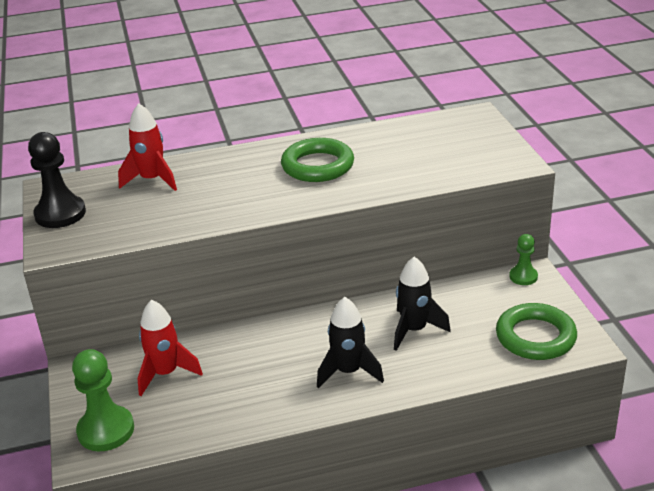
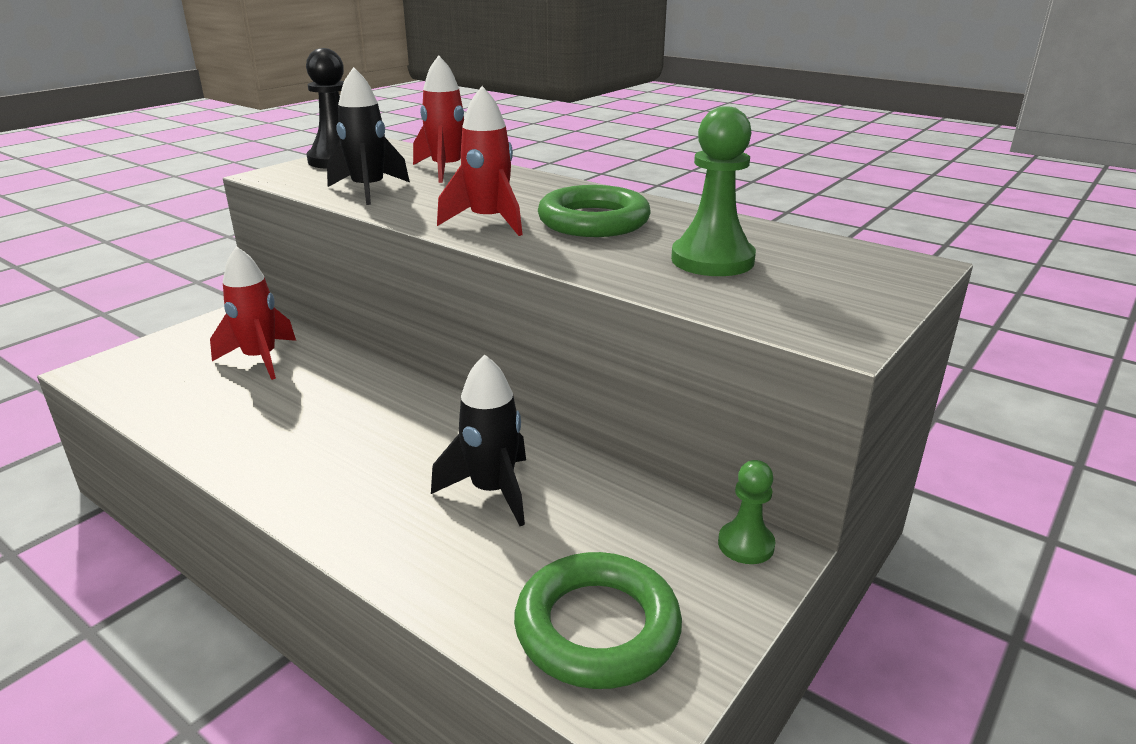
camera: 50 degrees right, 5 degrees down
green pawn [72,349,134,451] -> green pawn moved to [671,106,756,276]
black rocket [317,297,384,389] -> black rocket moved to [327,67,410,205]
none -> red rocket [437,86,523,236]

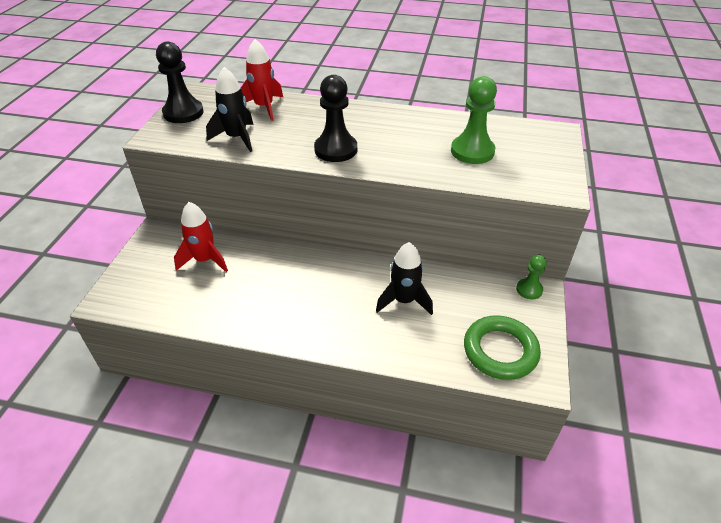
camera: 25 degrees left, 15 degrees up
red rocket [437,86,523,236] -> black pawn [314,75,357,162]
green ring [538,185,651,237] -> none

